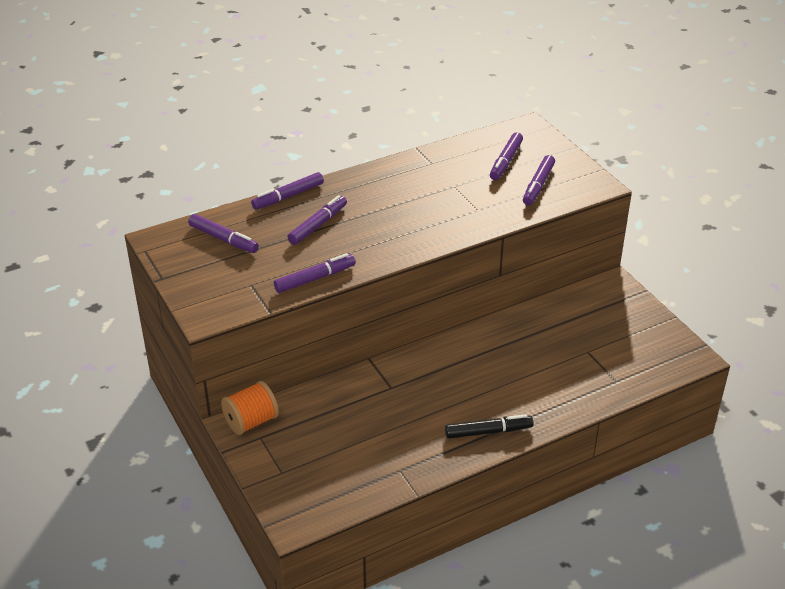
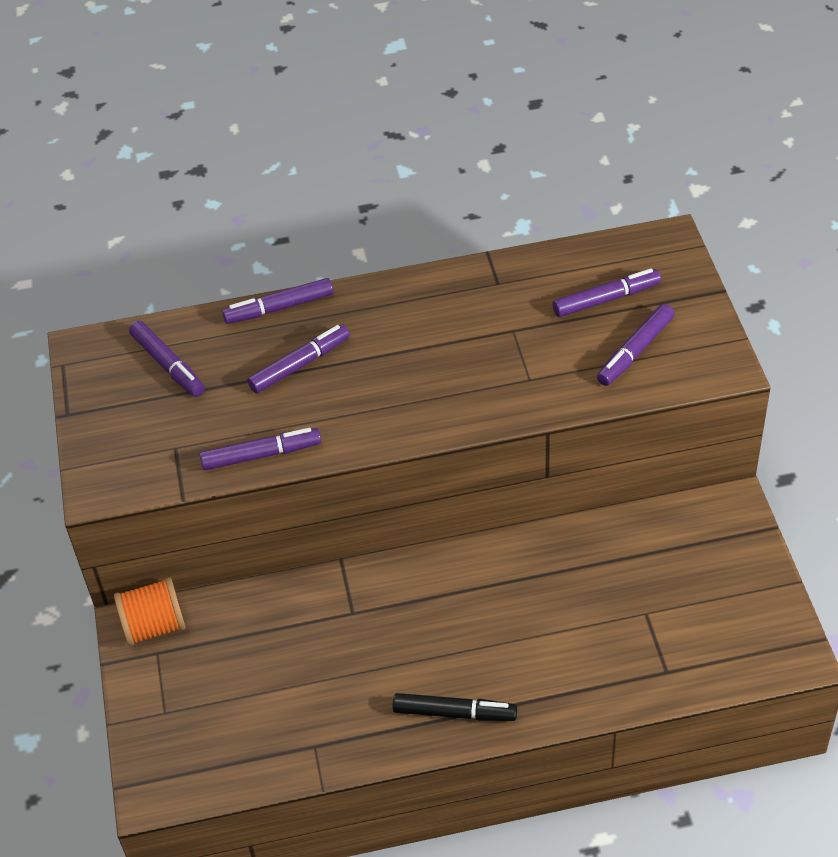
camera: 20 degrees right, 10 degrees up
purple marker [490,132,523,180] -> purple marker turned 150 degrees counterclockwise [553,269,661,317]

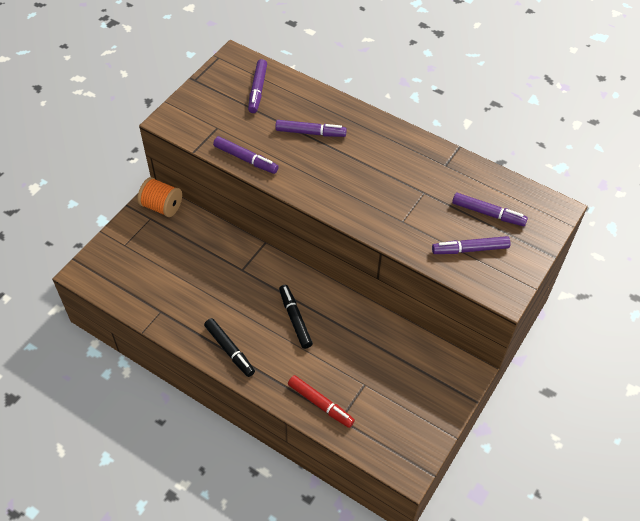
camera: 40 degrees right, 5 degrees up
purple marker [222,278,334,324] -> none
none -> black marker [279,285,313,349]
none -> red marker [288,375,355,428]

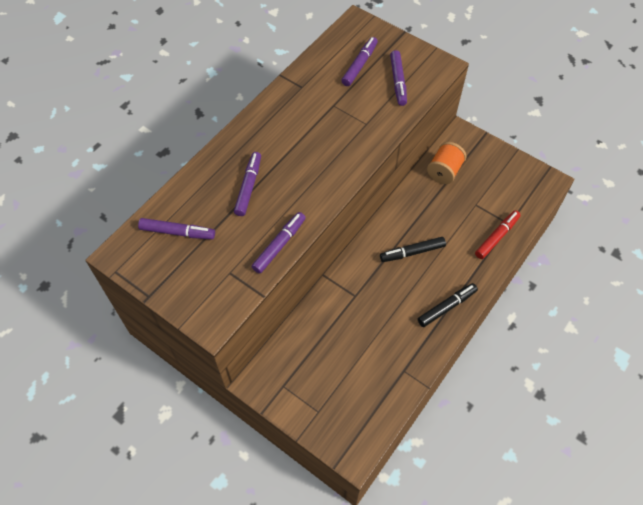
camera: 85 degrees left, 5 degrees up
orange spool [138,177,182,217] -> orange spool moved to [427,142,466,184]

